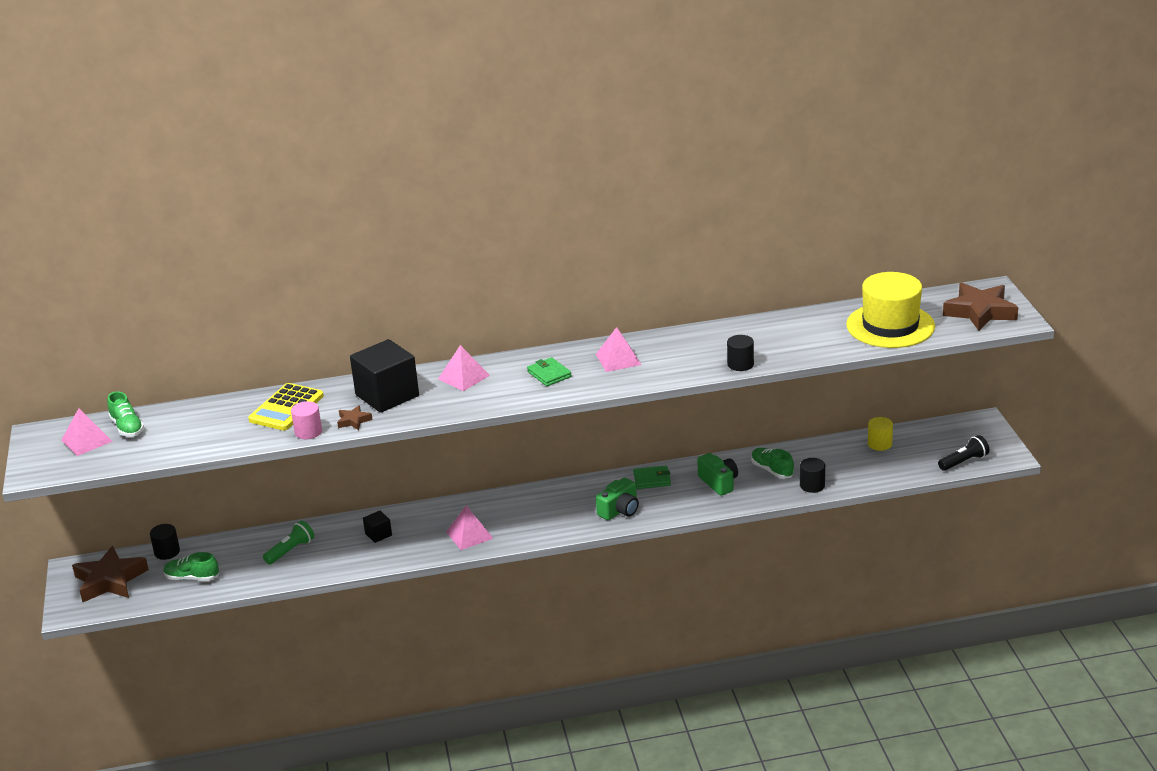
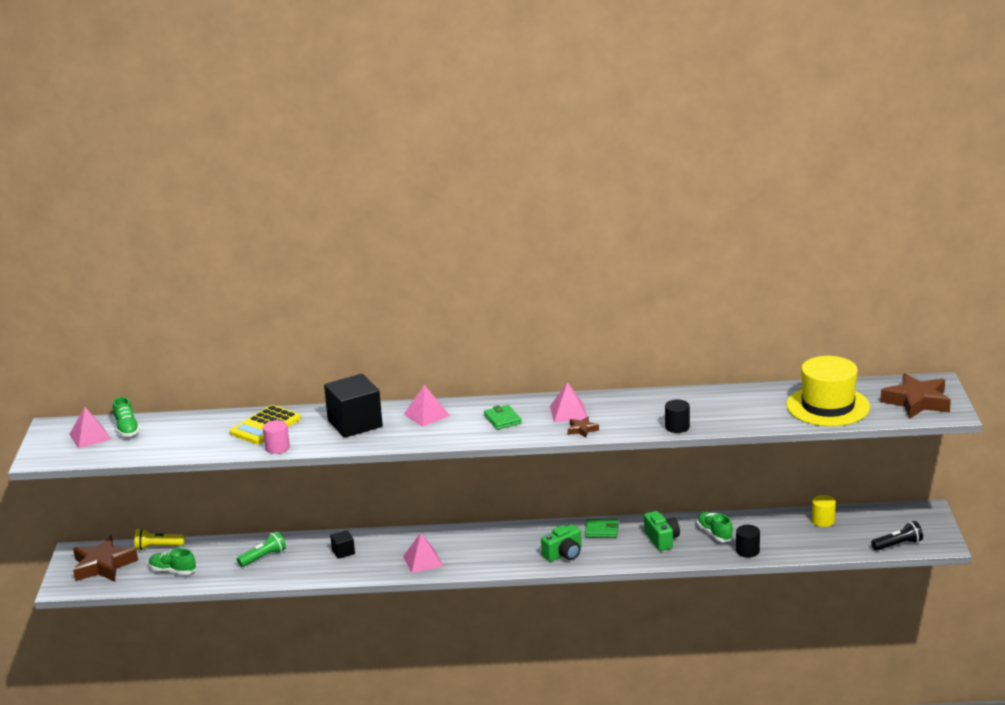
camera: 10 degrees right, 5 degrees down
black cylinder [150,524,180,560] -> yellow flashlight [134,528,185,550]
brown star [337,405,373,430] -> brown star moved to [568,417,599,438]

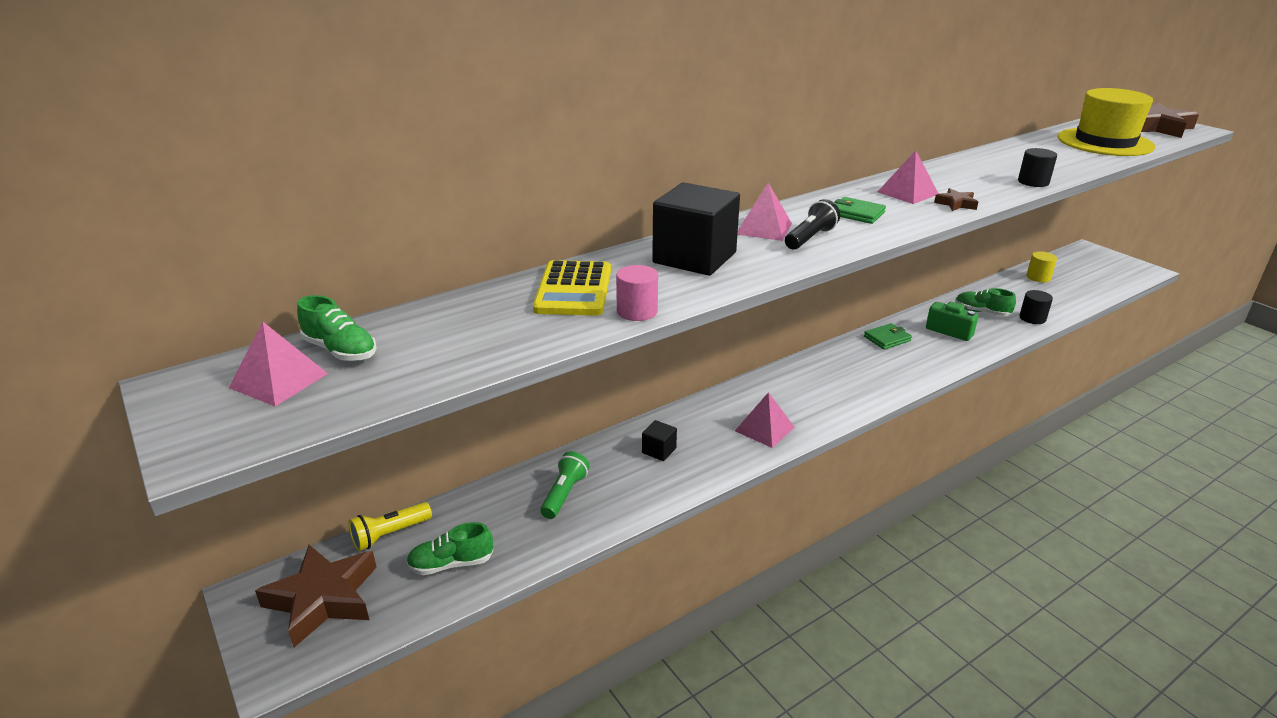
camera: 35 degrees left, 5 degrees up
green camera [541,524,581,562] -> none
black flashlight [871,521,923,551] -> black flashlight moved to [785,199,840,250]

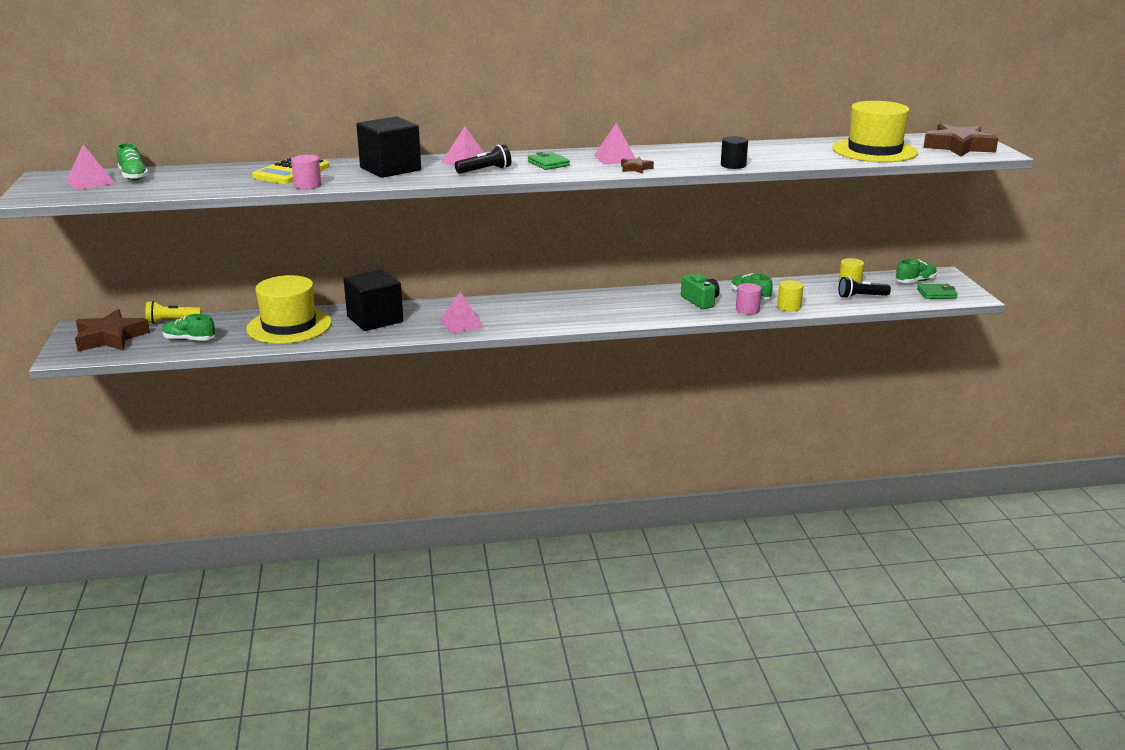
camera: 25 degrees right, 5 degrees down
green flashlight [540,451,590,519] -> yellow hat [246,275,332,344]
black cube [642,420,677,461] -> black cube [344,269,403,331], size x2.21
green wallet [864,323,912,349] -> green wallet moved to [917,284,958,299]
black cylinder [1019,290,1053,324] -> yellow cylinder [777,280,803,311]
none -> pink cylinder [736,283,762,315]
none -> black flashlight [839,276,891,298]
none -> green shoe [895,259,937,283]

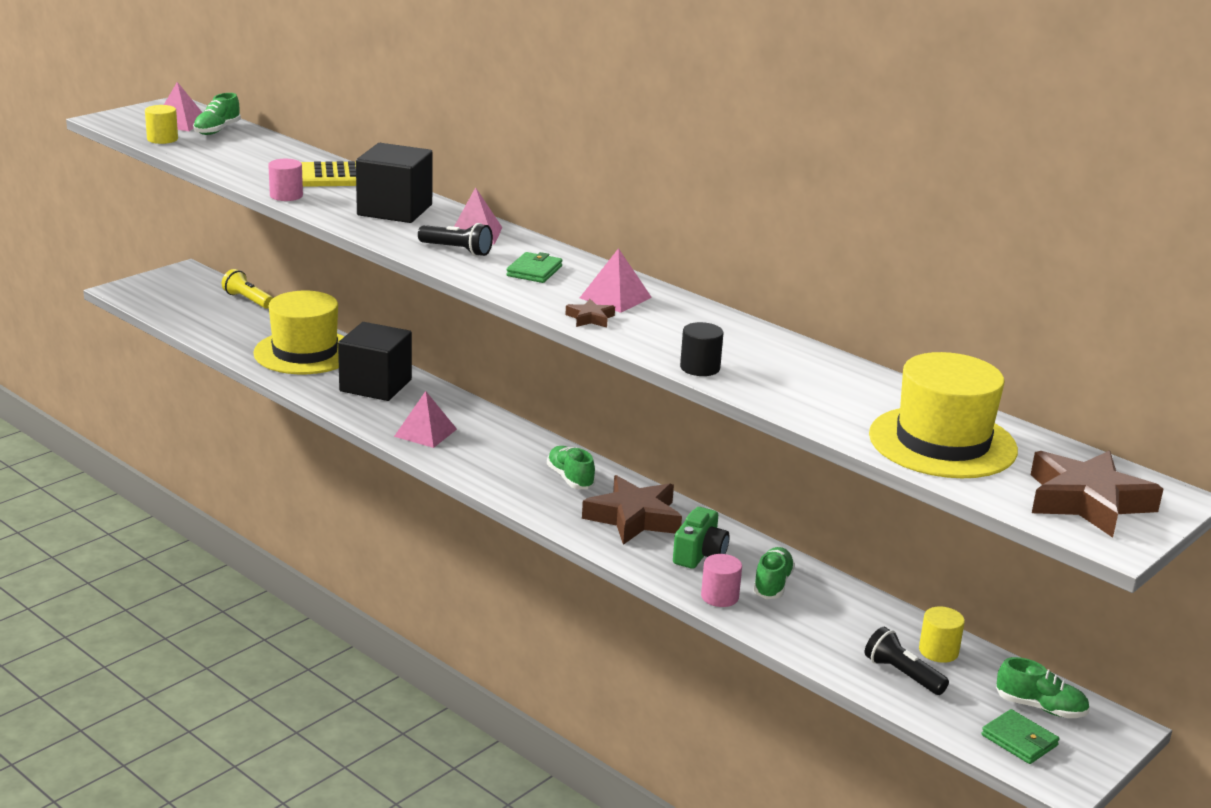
camera: 50 degrees right, 0 degrees up
brown star [75,309,150,352] -> brown star moved to [582,475,682,545]
green shoe [162,314,215,341] -> green shoe moved to [547,446,596,489]
yellow cylinder [777,280,803,311] -> yellow cylinder moved to [145,105,178,144]

